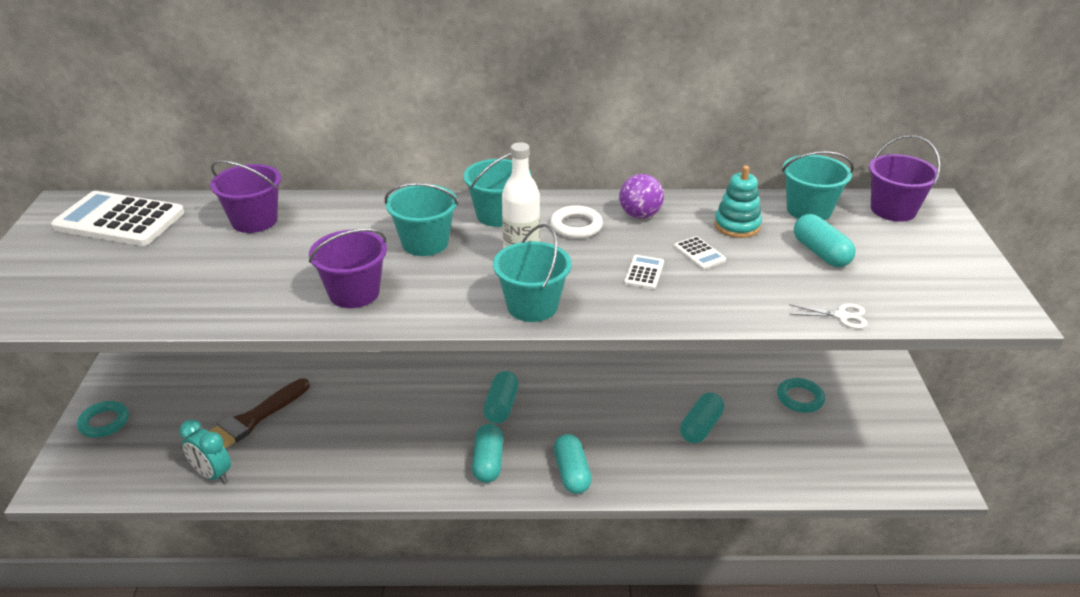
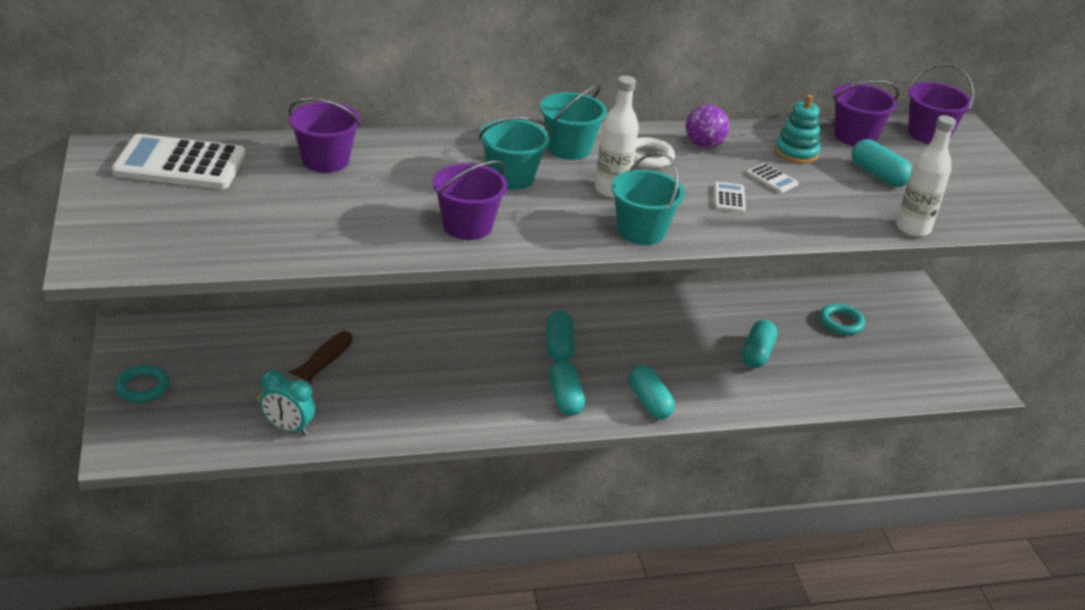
camera: 15 degrees left, 0 degrees up
turquoise bucket [782,151,854,220] -> purple bucket [833,80,899,146]
white scissors [789,303,868,329] -> white bottle [896,115,956,237]

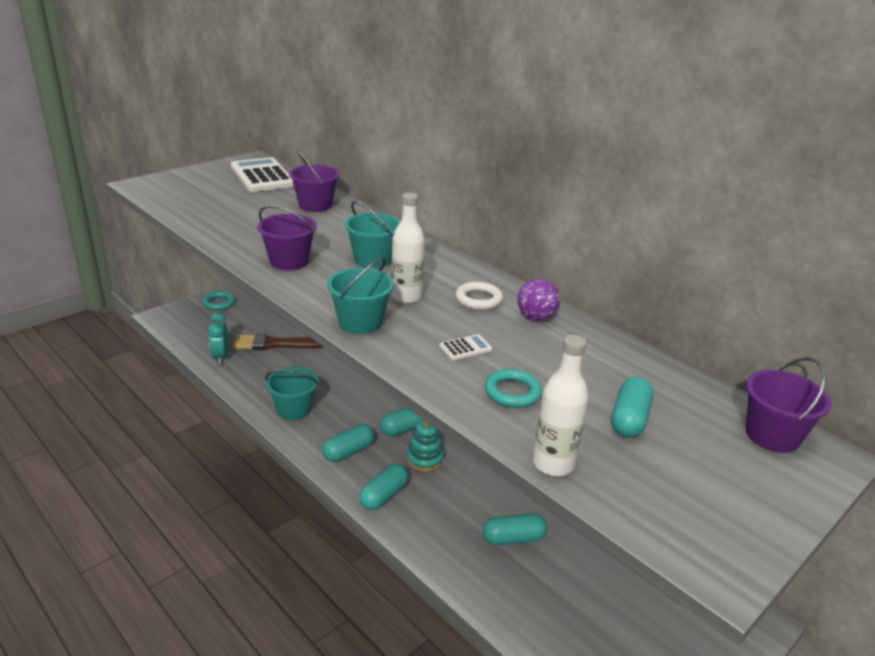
camera: 60 degrees right, 5 degrees down
turquoise bucket [540,84,607,160] -> turquoise bucket moved to [266,366,319,420]
white calculator [747,163,799,193] -> none
turquoise stacking toy [775,95,820,164] -> turquoise stacking toy moved to [406,420,444,472]
turquoise ring [819,304,865,335] -> turquoise ring moved to [485,369,542,408]
purple bucket [833,80,899,146] -> none

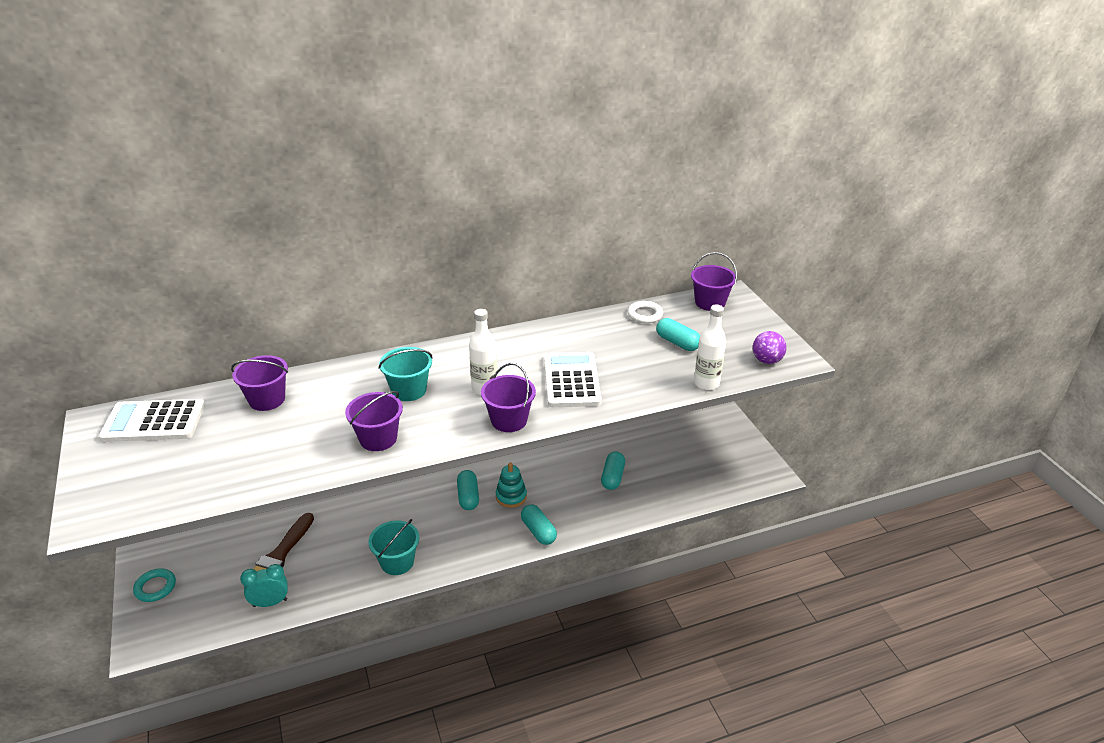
camera: 65 degrees left, 5 degrees up
turquoise clock [208,312,228,364] -> turquoise clock turned 150 degrees clockwise [240,564,288,607]
turquoise capsule [322,424,374,462] -> none
turquoise bucket [327,257,394,334] -> purple bucket [481,363,536,432]
white calculator [439,334,492,361] -> white calculator [544,352,602,407], size x2.37
white ring [455,282,503,310] -> white ring moved to [628,301,663,324]
turquoise ring [485,369,542,408] -> none
purple ball [517,278,560,321] -> purple ball moved to [753,331,787,364]

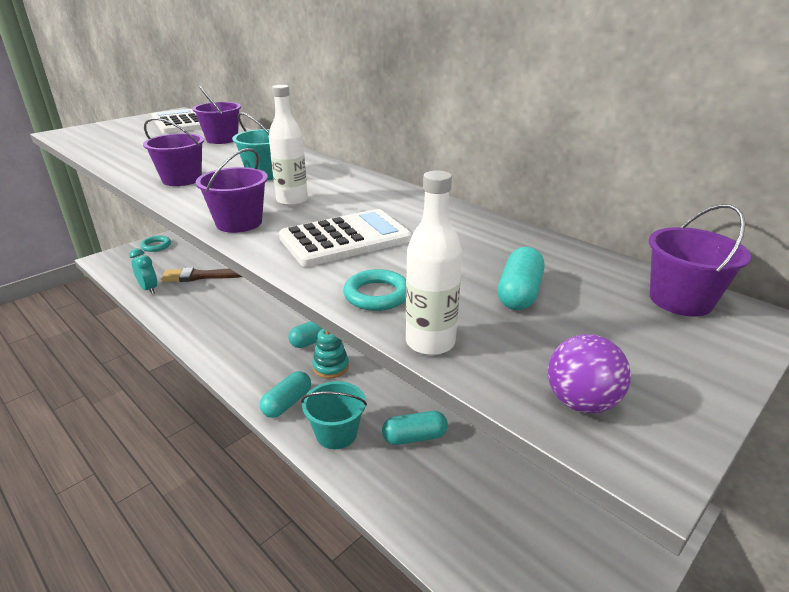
camera: 65 degrees right, 5 degrees down
turquoise bucket [368,519,419,575] -> turquoise bucket moved to [301,381,367,449]
white ring [628,301,663,324] -> none
none -> turquoise ring [343,269,406,311]

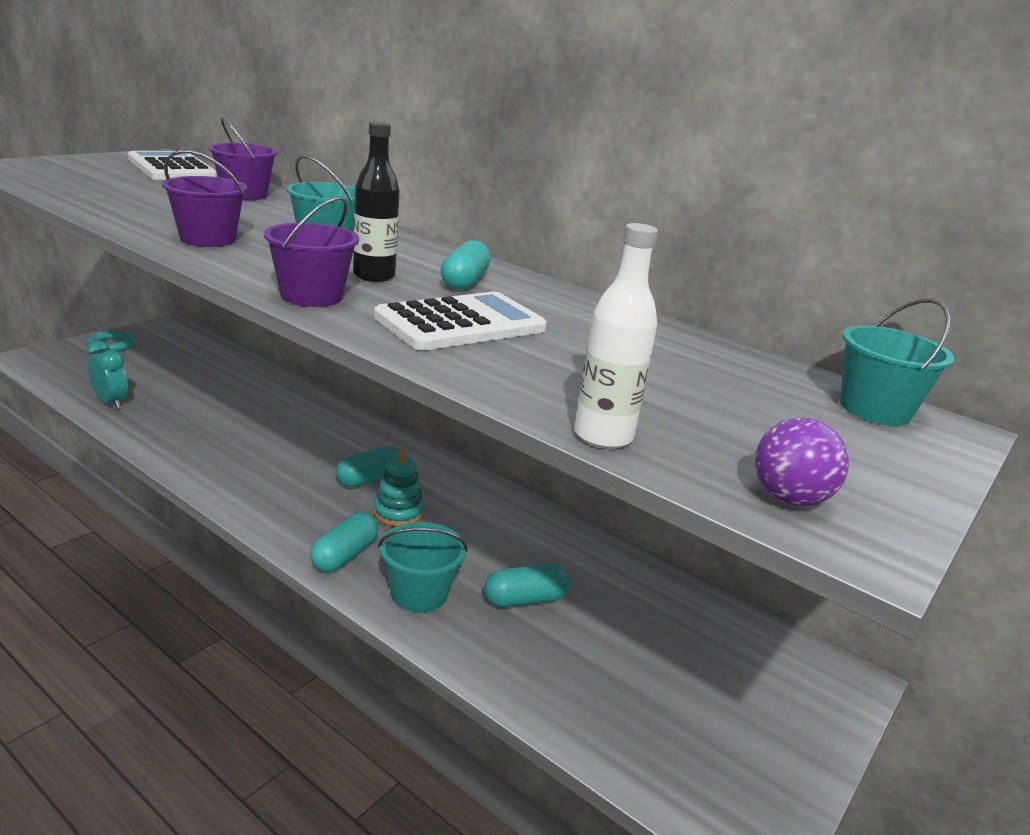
camera: 10 degrees left, 5 degrees down
brown brush [161,267,242,282] -> none
white bottle [269,85,308,206] -> black bottle [353,121,400,282]
turquoise ring [343,269,406,311] -> none
turquoise capsule [498,247,545,310] -> turquoise capsule moved to [441,240,491,290]
purple bucket [649,204,751,317] -> turquoise bucket [840,298,954,426]

